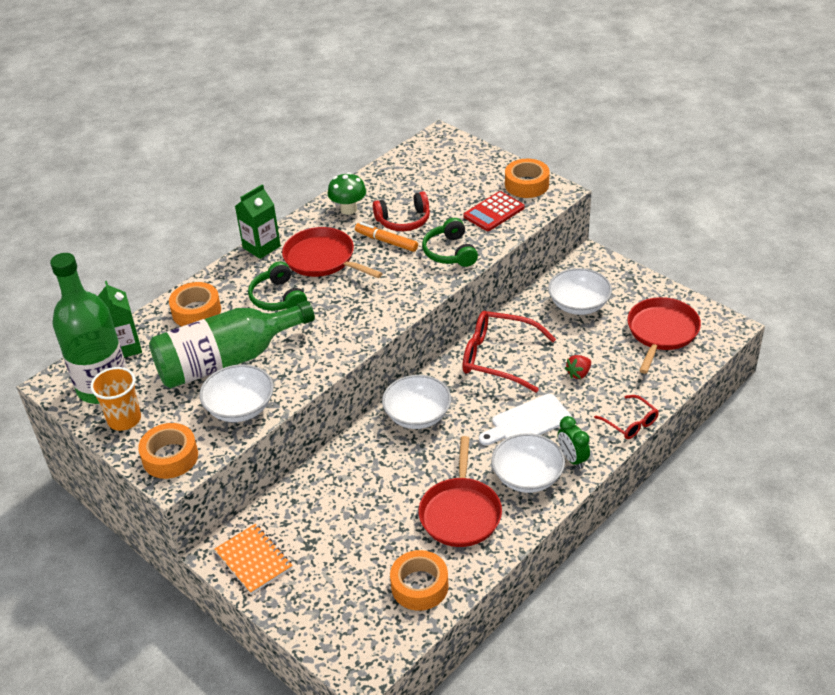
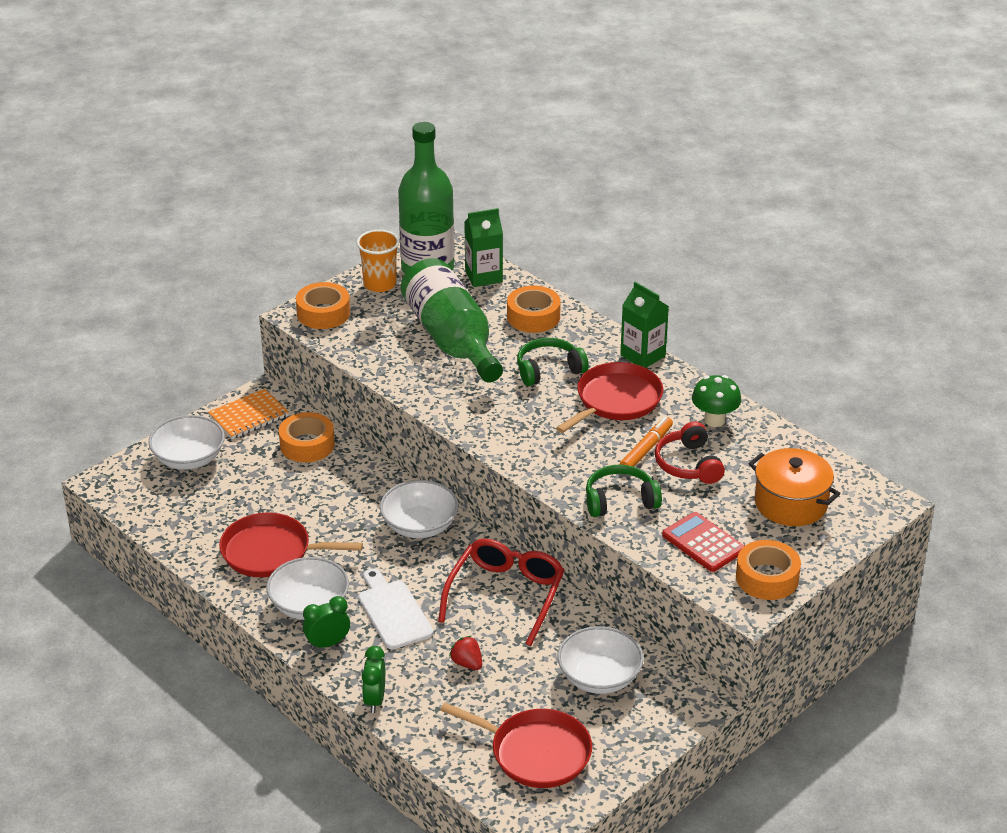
camera: 90 degrees right, 5 degrees down
white bowl [200,365,274,422] -> white bowl moved to [149,415,225,470]
orange tape [390,550,448,611] -> orange tape moved to [279,412,335,462]
red glasses [594,395,659,439] -> green clock [362,646,385,713]
none -> orange pot [748,448,841,526]

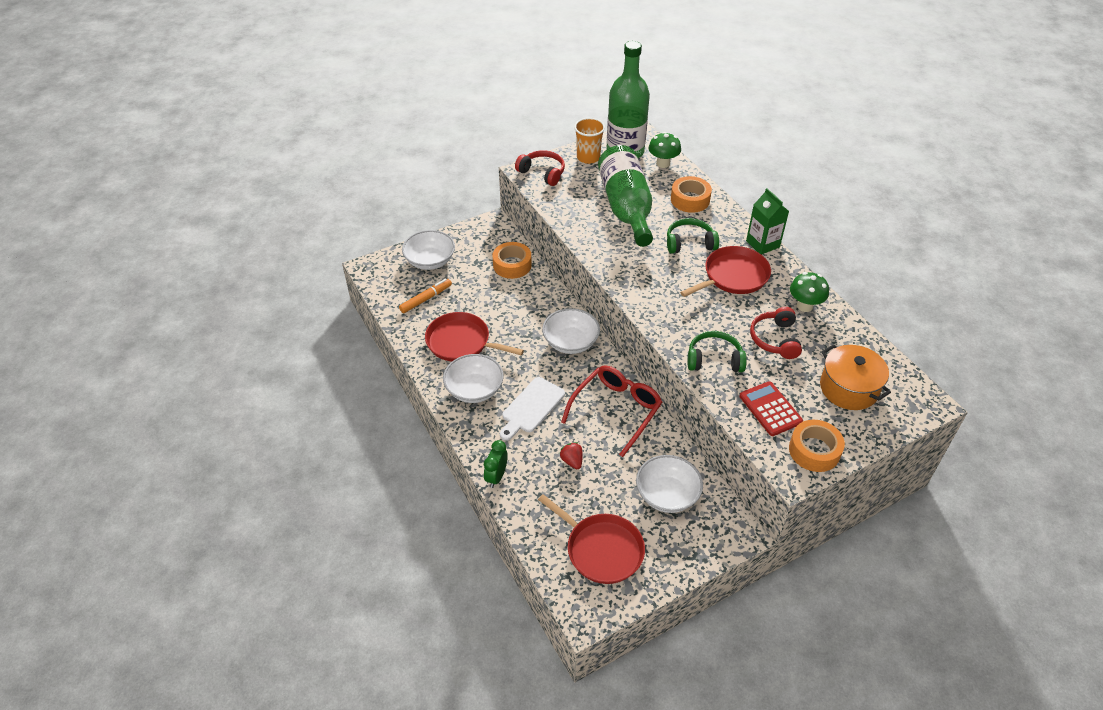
camera: 15 degrees right, 10 degrees up
orange notebook [208,389,289,439] -> none
orange tape [296,282,350,329] -> red headphones [515,150,565,186]
green clock [303,596,350,650] -> none
white cutting board [358,568,433,649] -> white cutting board turned 135 degrees counterclockwise [500,377,565,440]
green carton [464,208,503,287] -> green mushroom [649,132,681,168]
orange marker [620,417,673,467] -> orange marker moved to [399,279,452,313]

